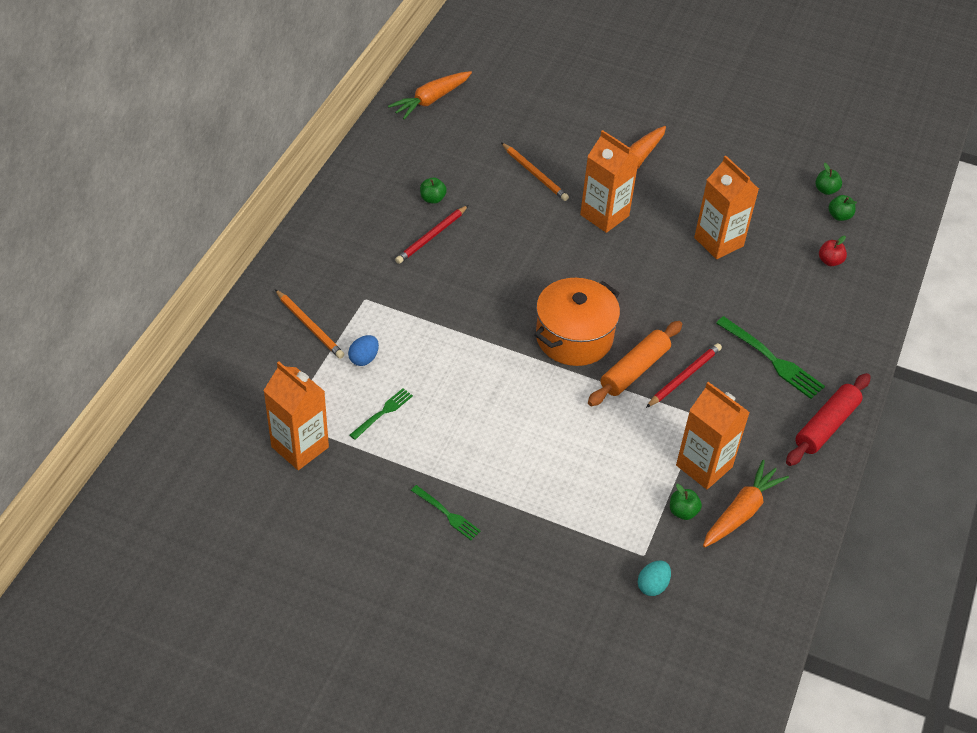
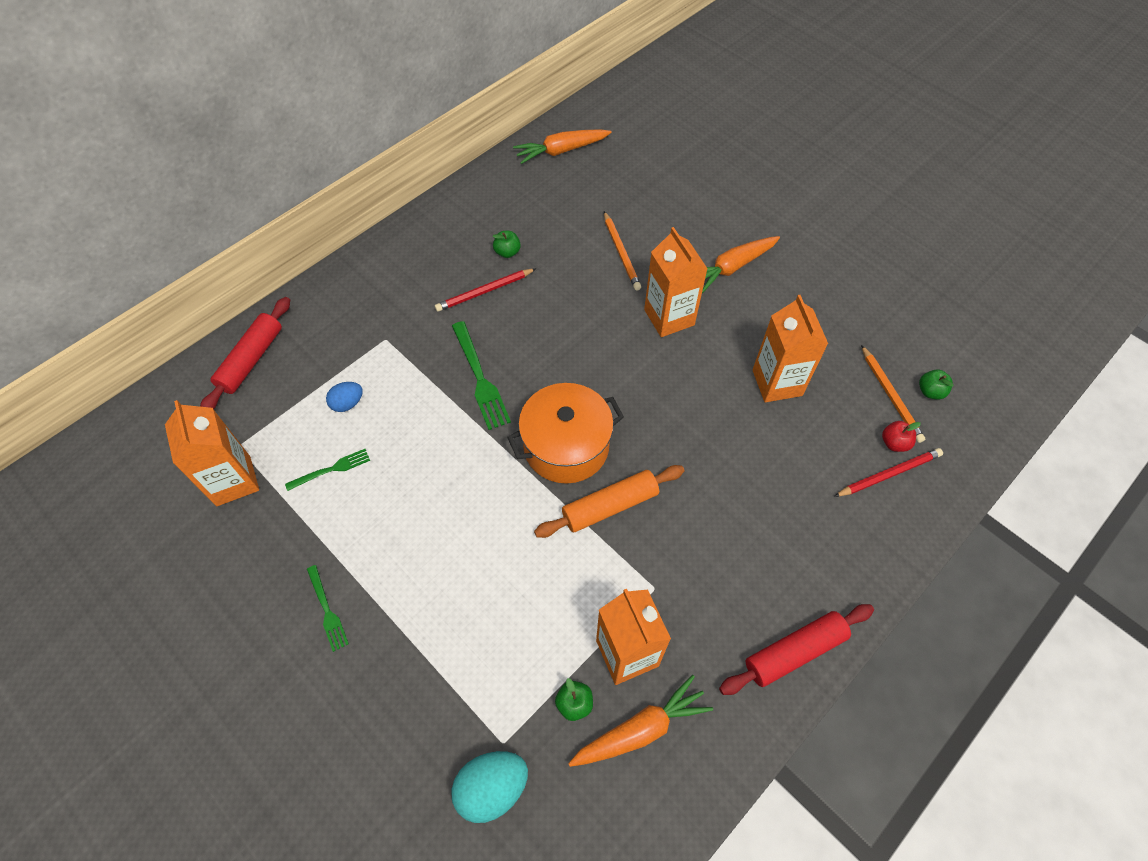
camera: 25 degrees right, 10 degrees up
orange pencil [275,289,345,359] -> orange pencil moved to [861,345,925,443]
turquoise egg [638,561,671,596] -> turquoise egg [451,751,528,823], size x1.64
red pencil [646,343,722,408] -> red pencil moved to [834,448,943,497]
green fork [716,316,825,399] -> green fork moved to [452,321,511,430]
green apple [815,163,842,195] -> none
none -> red rolling pin [200,297,290,409]

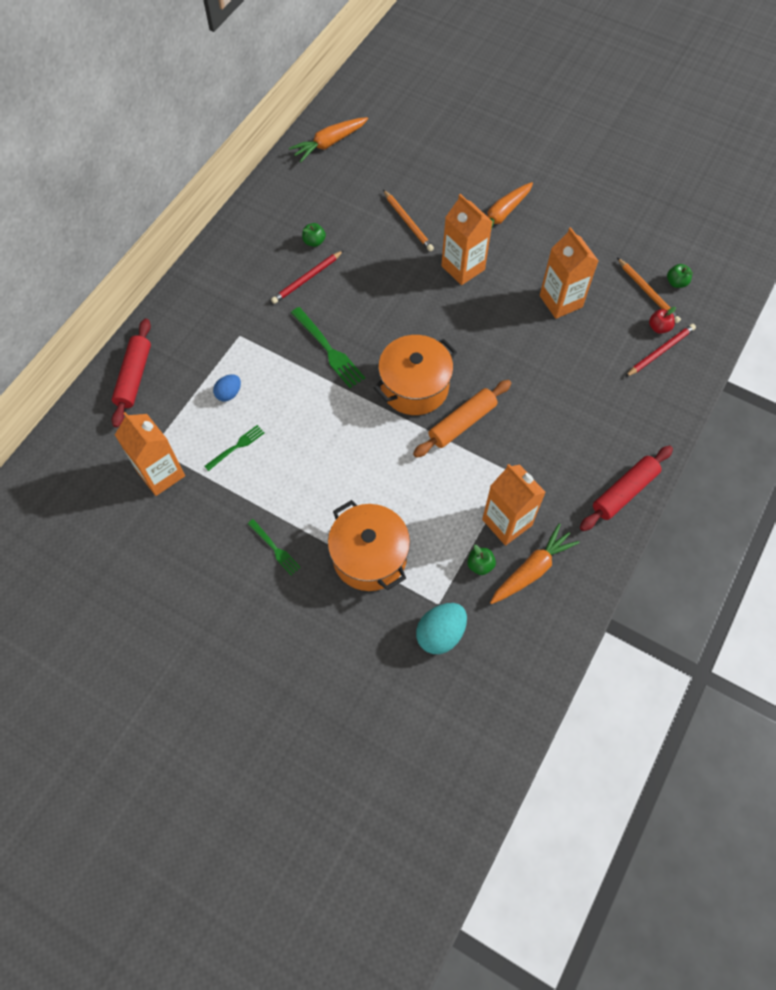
camera: 15 degrees left, 5 degrees up
none -> orange pot [328,500,410,591]

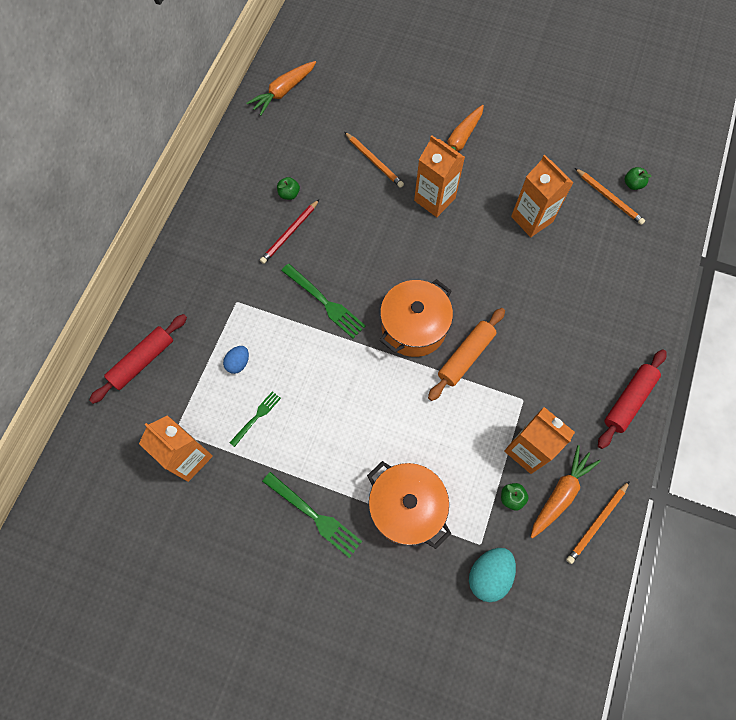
camera: 10 degrees left, 5 degrees up
red rolling pin [111,319,151,428] -> red rolling pin turned 45 degrees clockwise [89,314,187,404]
green fork [248,519,301,575] -> green fork [262,472,362,558], size x1.67
red pencil [625,324,696,377] -> none
red apple [649,307,676,334] -> none
none -> orange pencil [566,481,630,564]

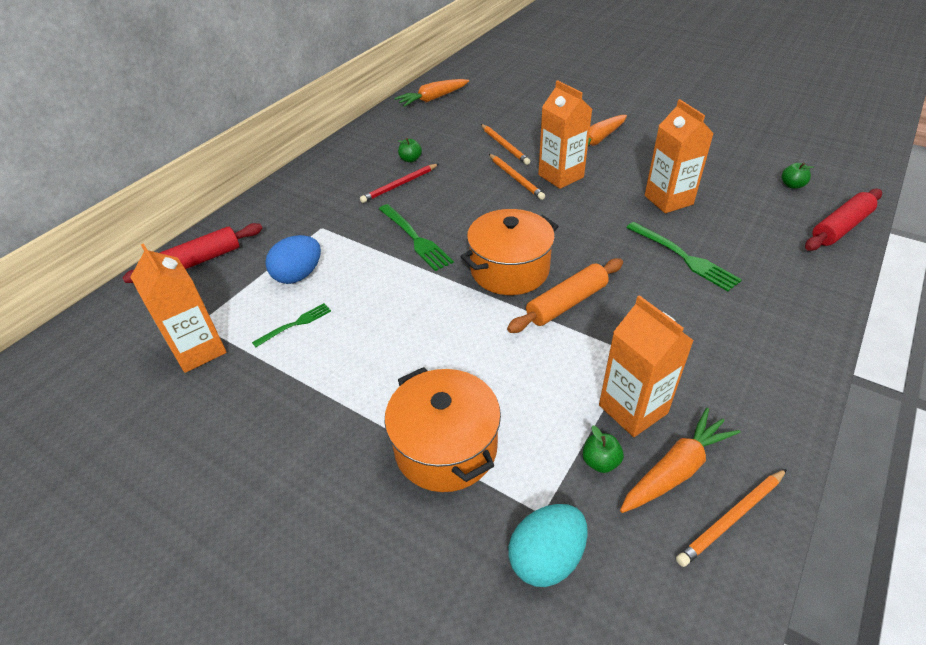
camera: 15 degrees right, 25 degrees down
blue egg [223,346,249,374] -> blue egg [265,235,321,284], size x1.64
green fork [262,472,362,558] -> green fork moved to [626,222,742,291]
orange pencil [575,168,645,225] -> orange pencil moved to [489,154,545,200]
red rolling pin [598,350,666,449] -> red rolling pin moved to [805,189,882,251]

